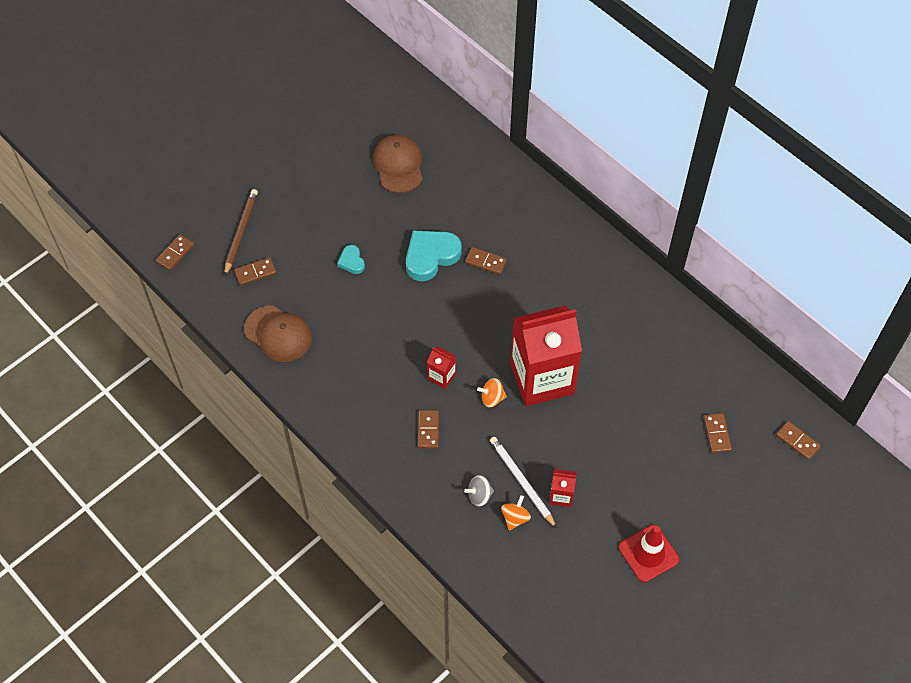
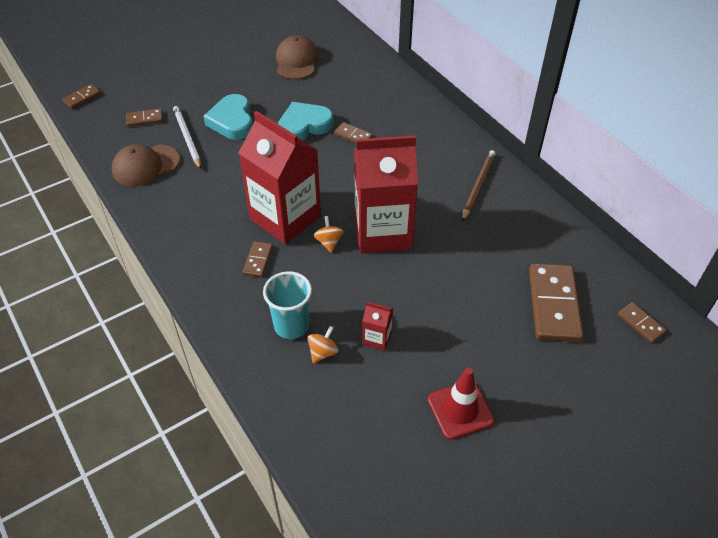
camera: 10 degrees right, 10 degrees down
brown pencil [224,189,258,276] -> brown pencil moved to [462,150,496,221]
brown cap [244,306,312,362] -> brown cap turned 105 degrees clockwise [112,144,180,187]
turquoise heart [337,245,365,274] -> turquoise heart [203,94,253,140], size x1.96
red carton [427,346,456,389] -> red carton [239,111,321,244], size x2.45
grey spinning top [464,475,494,507] -> turquoise cup [263,271,312,339]
orange spinning top [477,378,507,408] -> orange spinning top turned 75 degrees clockwise [314,216,344,252]
white pencil [490,437,557,529] -> white pencil moved to [173,106,201,169]
brown domino [704,413,732,453] -> brown domino [529,264,584,342], size x2.05

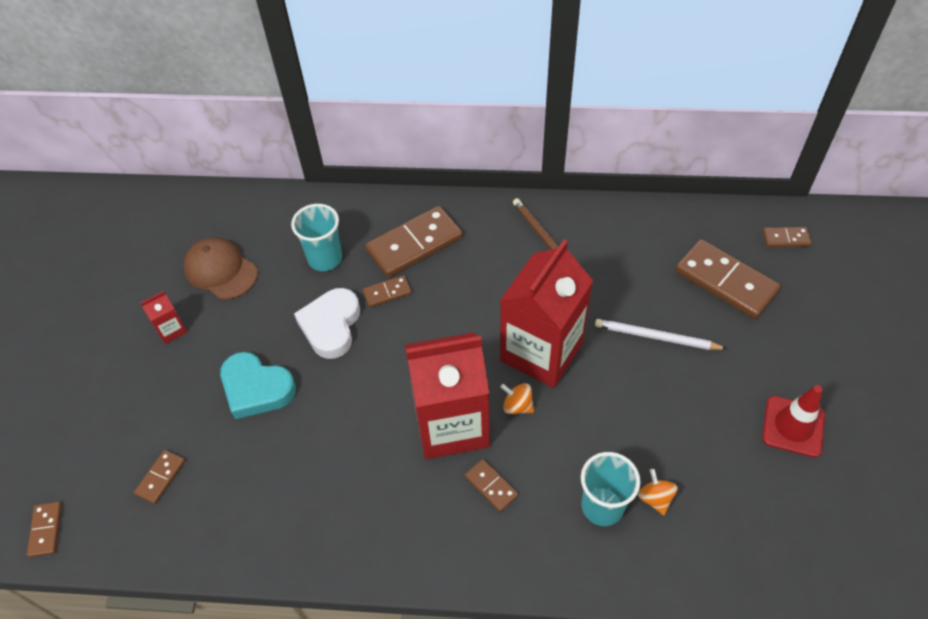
camera: 50 degrees left, 5 degrees up
brown cap [112,144,180,187] -> none
white pencil [173,106,201,169] -> white pencil moved to [595,319,727,350]
turquoise heart [278,102,334,141] -> white heart [294,288,360,359]
red carton [362,302,393,351] -> red carton moved to [140,291,187,344]
none -> turquoise cup [291,204,342,271]
none -> brown domino [365,206,463,277]

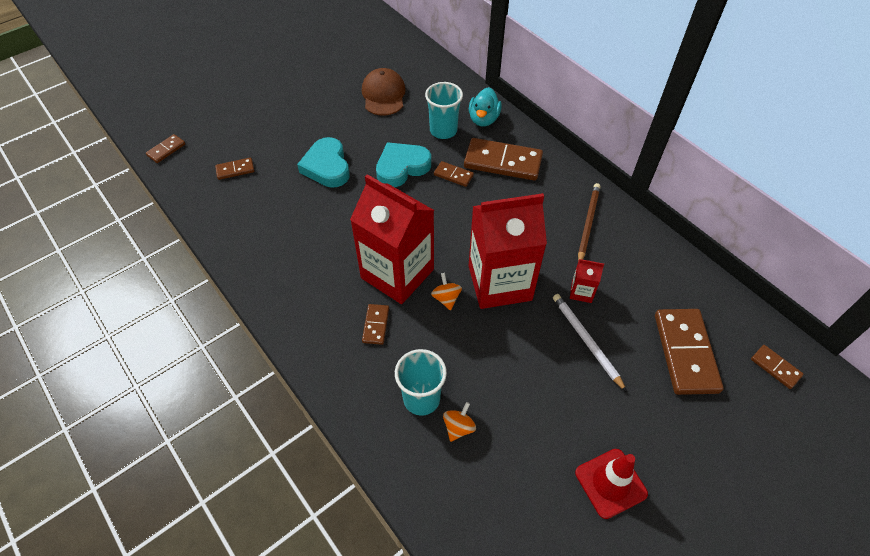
camera: 45 degrees right, 0 degrees up
red carton [140,291,187,344] -> red carton moved to [570,259,604,303]
white heart [294,288,360,359] -> turquoise heart [376,142,431,187]
none -> turquoise duck [469,87,502,126]

